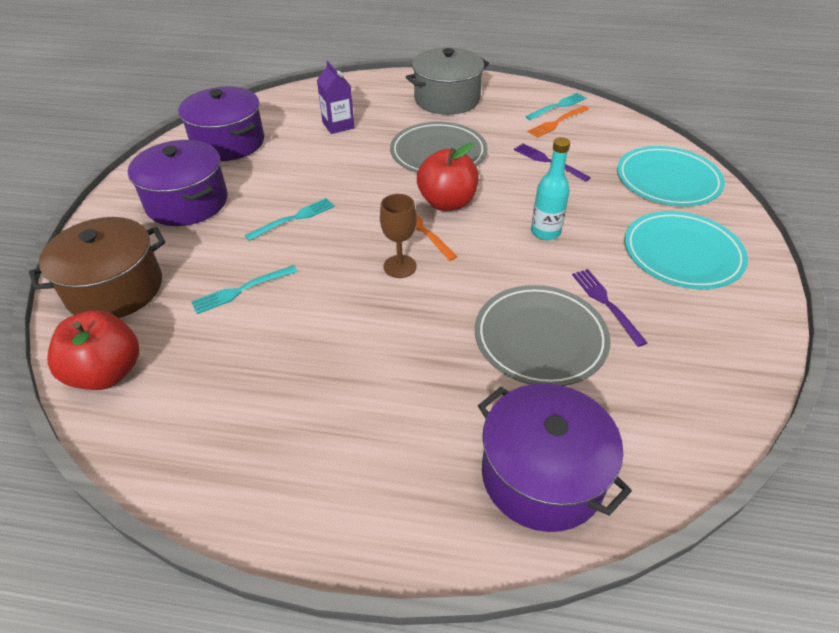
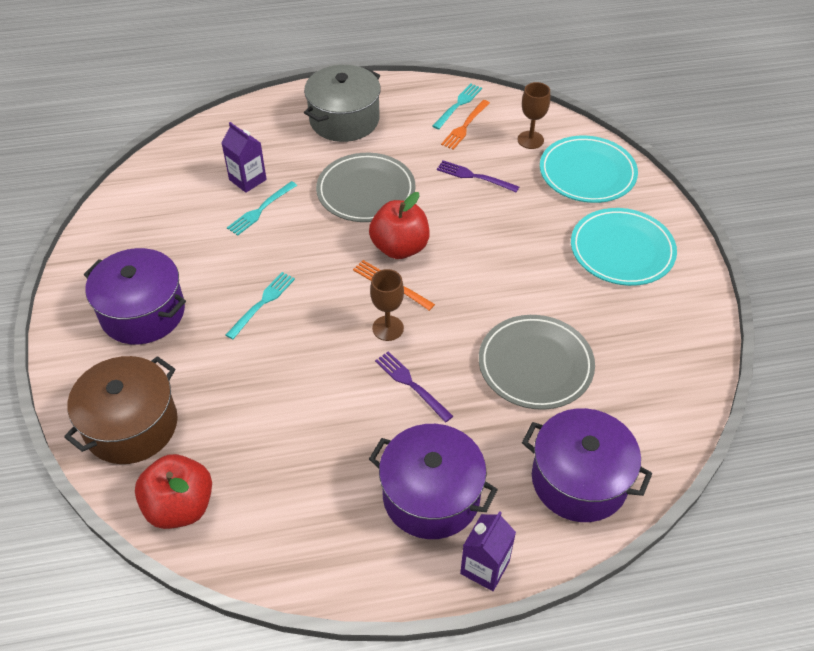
camera: 20 degrees left, 5 degrees up
purple pot [179,87,264,161] -> purple pot moved to [369,424,498,539]
turquoise fork [191,265,298,314] -> turquoise fork moved to [227,181,297,236]
turquoise bottle [531,137,570,240] -> none
purple fork [572,269,647,347] -> purple fork moved to [375,351,453,422]
none -> purple carton [460,511,516,591]
none -> brown goblet [518,82,550,149]

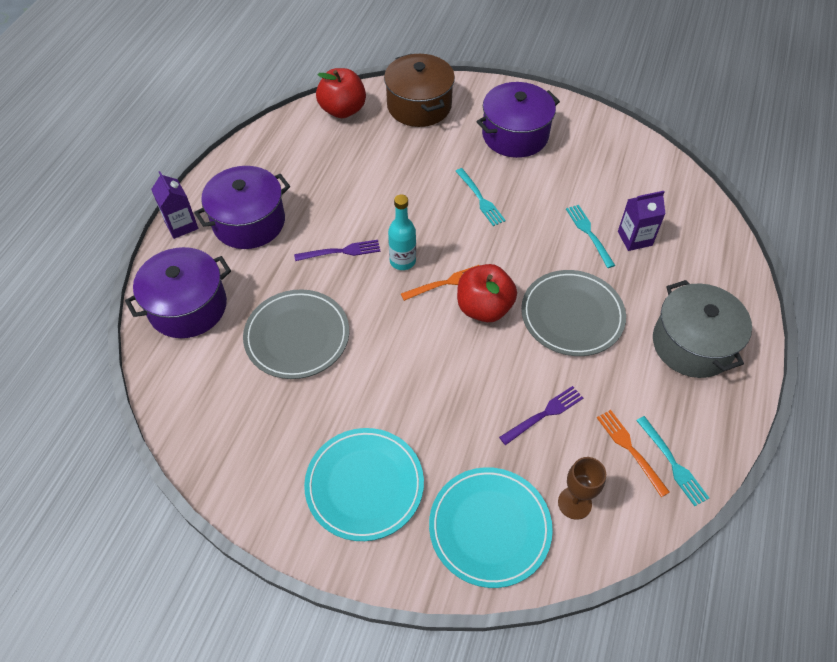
camera: 120 degrees right, 5 degrees up
brown goblet [370,269,404,341] -> turquoise bottle [388,194,416,270]

